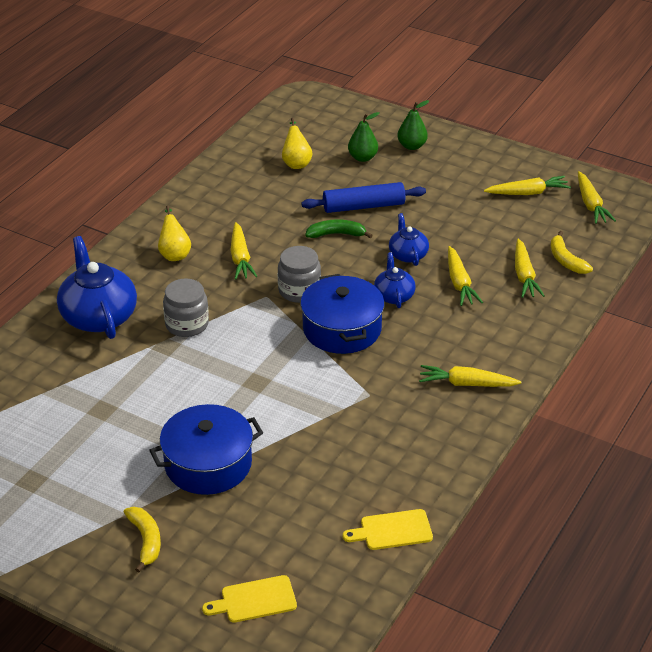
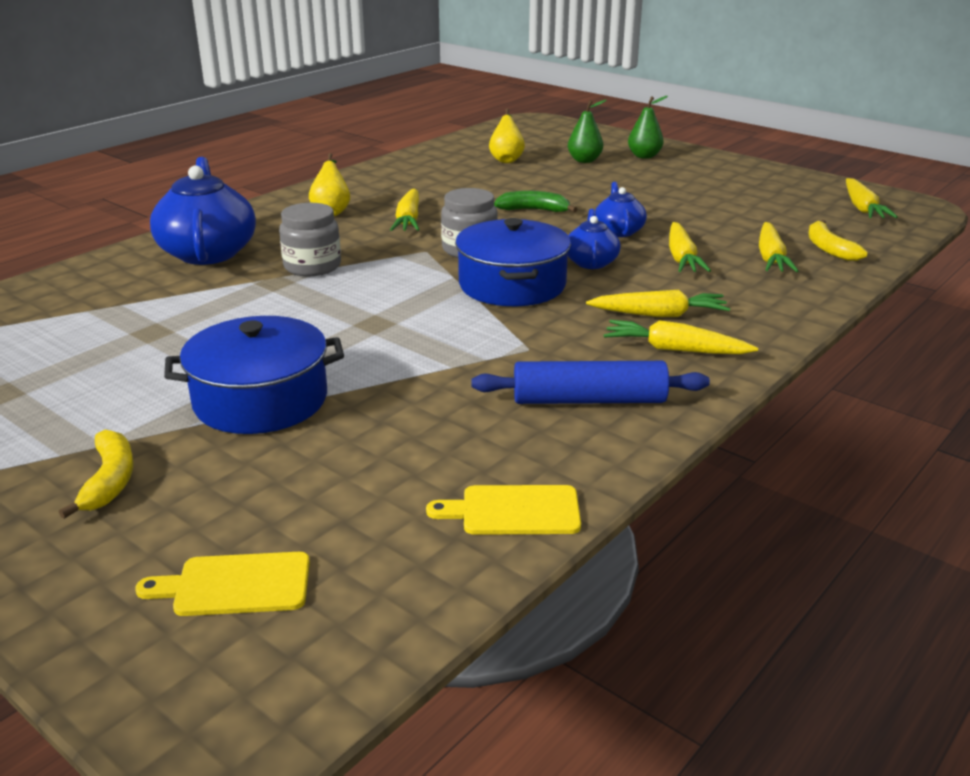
camera: 10 degrees right, 10 degrees down
blue rolling pin [301,182,426,213] -> blue rolling pin moved to [472,361,710,404]
yellow carrot [484,176,571,195] -> yellow carrot moved to [586,290,730,317]

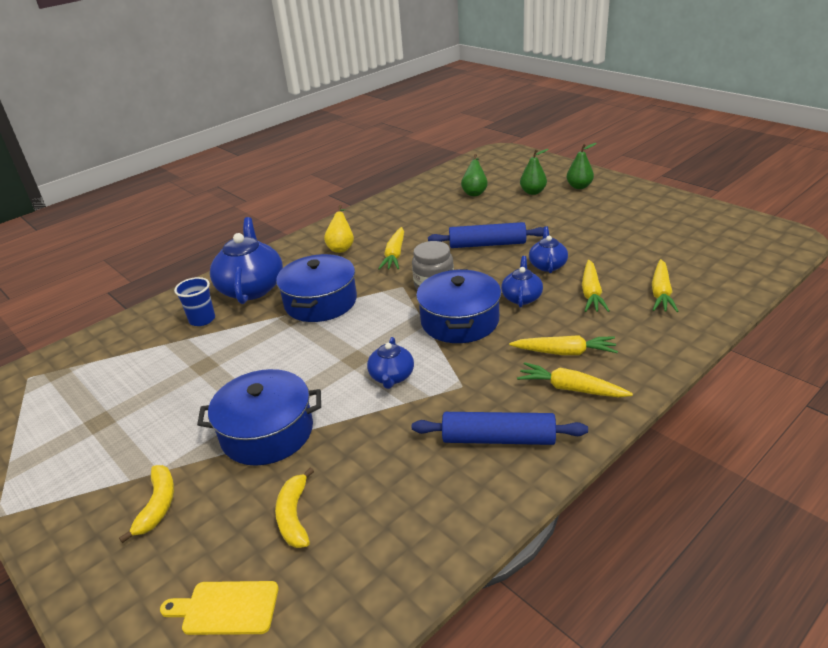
camera: 10 degrees right, 5 degrees up
grey jar [279,203,341,276] -> blue pot [276,254,357,322]
yellow cutting board [426,485,581,535] -> none
yellow pear [489,109,525,163] -> green pear [461,154,488,196]
green banana [494,191,577,213] -> blue rolling pin [428,222,544,248]
yellow banana [808,220,868,261] -> yellow banana moved to [275,467,314,548]
yellow carrot [846,178,898,218] -> none
none -> blue cup [174,277,215,326]
none -> blue teapot [367,337,414,389]

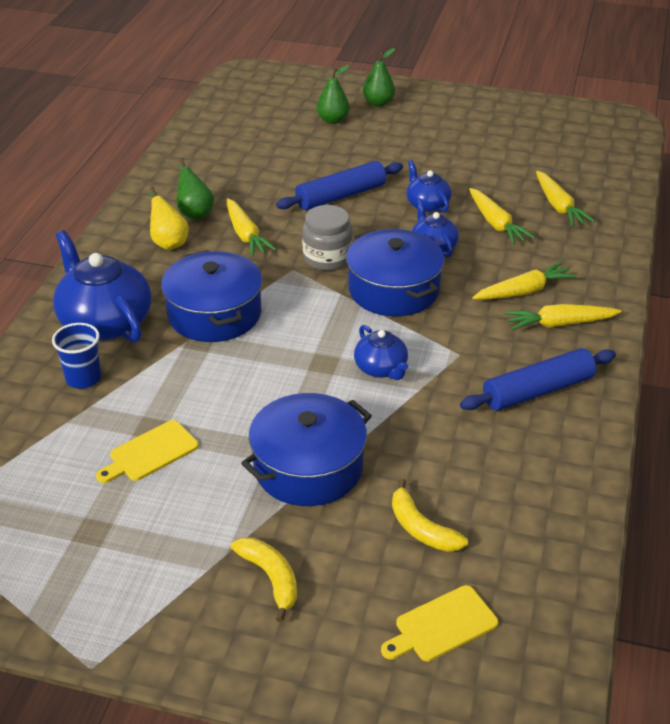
camera: 35 degrees left, 5 degrees up
green pear [461,154,488,196] -> green pear moved to [177,158,214,220]
none -> yellow cutting board [96,420,199,483]

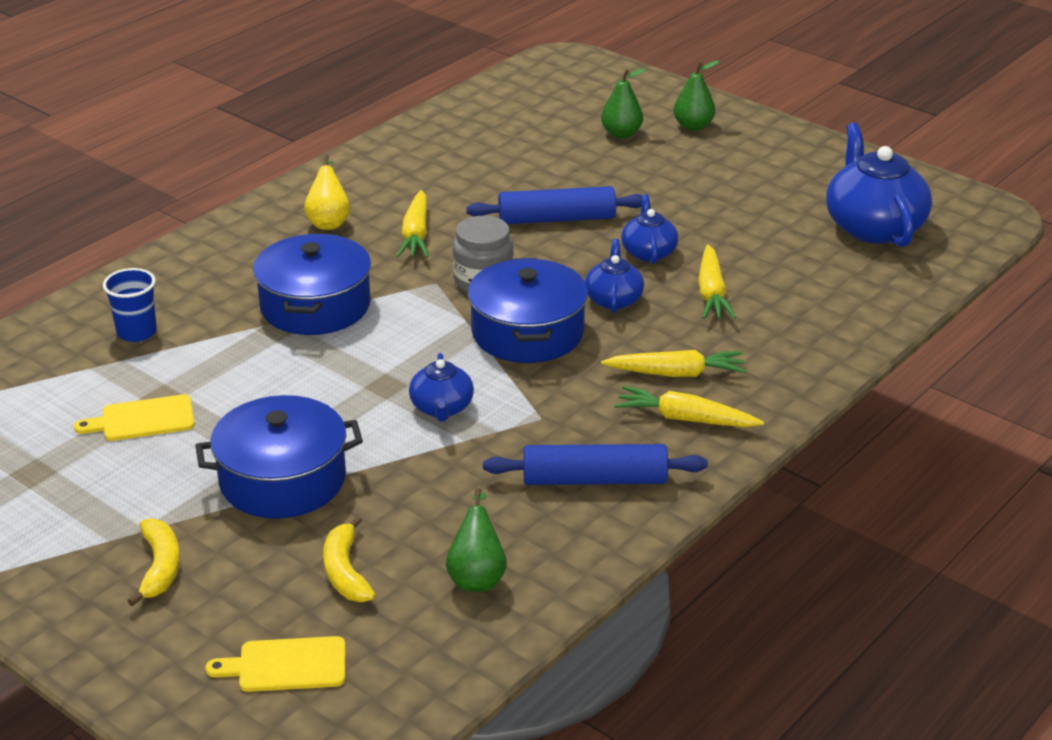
camera: 25 degrees right, 5 degrees down
blue teapot [53,230,152,343] -> blue teapot moved to [826,123,932,247]
green pear [177,158,214,220] -> green pear moved to [446,488,507,592]
yellow carrot [536,171,595,227] -> none

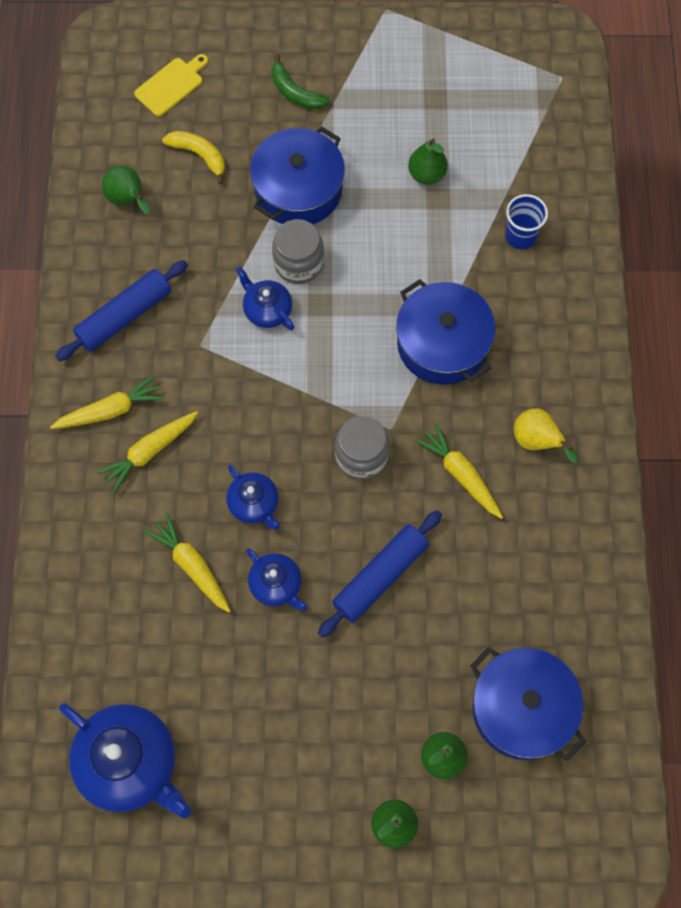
camera: 140 degrees right, 35 degrees up
yellow cutting board [74,394,194,441] -> green pear [408,138,448,184]
yellow banana [127,518,180,606] -> green banana [271,54,330,110]
blue pot [468,258,588,363] -> blue pot moved to [470,647,586,761]
none -> grey jar [272,219,324,284]

